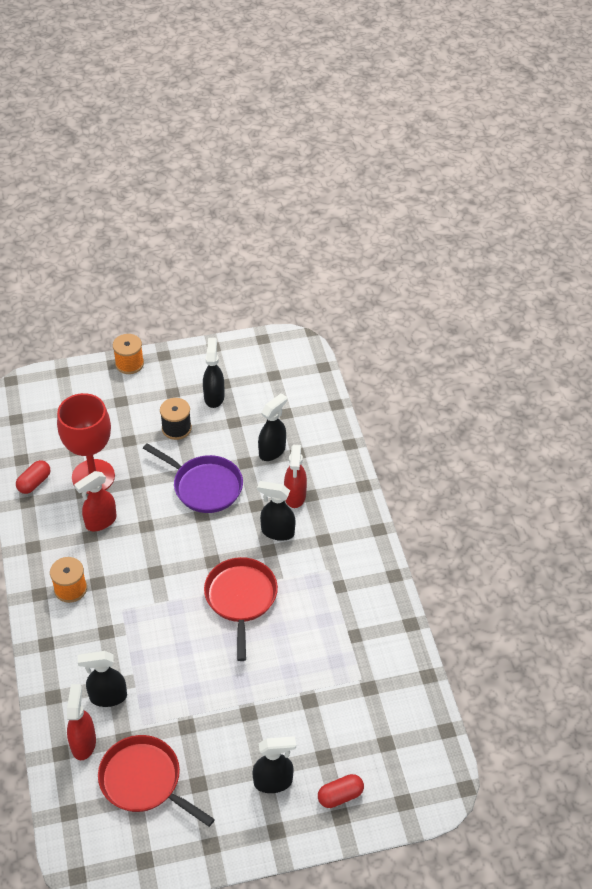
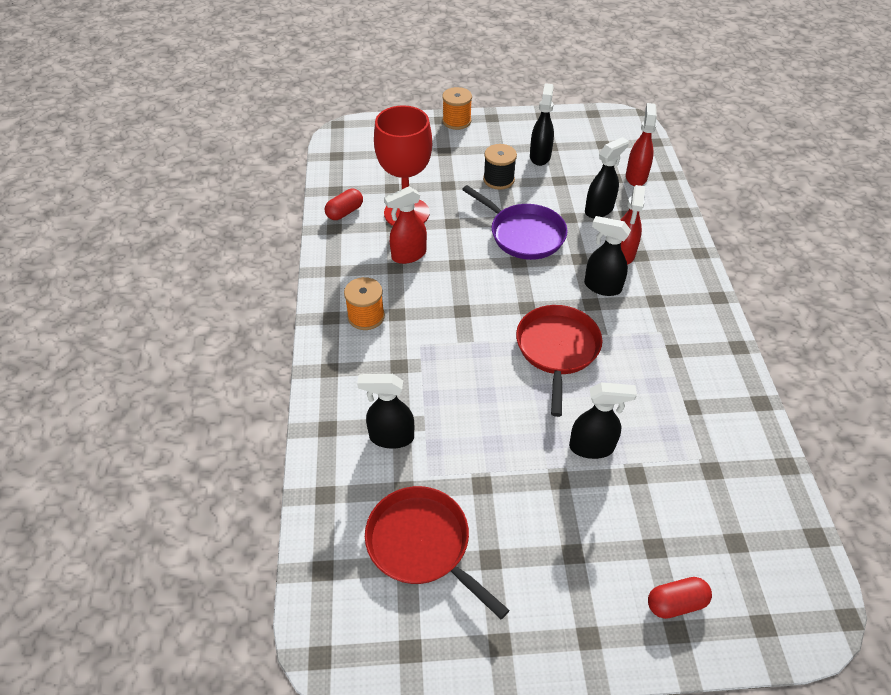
camera: 10 degrees right, 0 degrees up
red spray bottle [67,684,96,760] -> red spray bottle moved to [626,103,657,186]
black spray bottle [253,736,296,793] -> black spray bottle moved to [569,382,637,459]

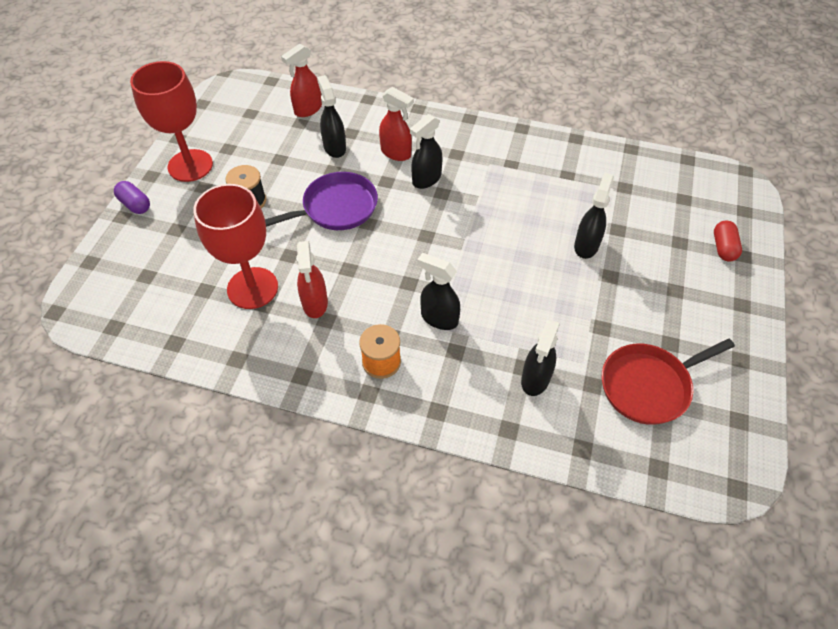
camera: 70 degrees left, 5 degrees up
red capsule [325,189,363,220] -> none
orange spool [442,87,472,130] -> purple capsule [114,181,150,214]
red pan [516,305,602,417] -> none
black spray bottle [530,83,554,166] -> black spray bottle moved to [417,253,460,330]
red spray bottle [626,103,657,186] -> red spray bottle turned 75 degrees counterclockwise [281,43,322,117]
none -> red goblet [130,61,213,182]

